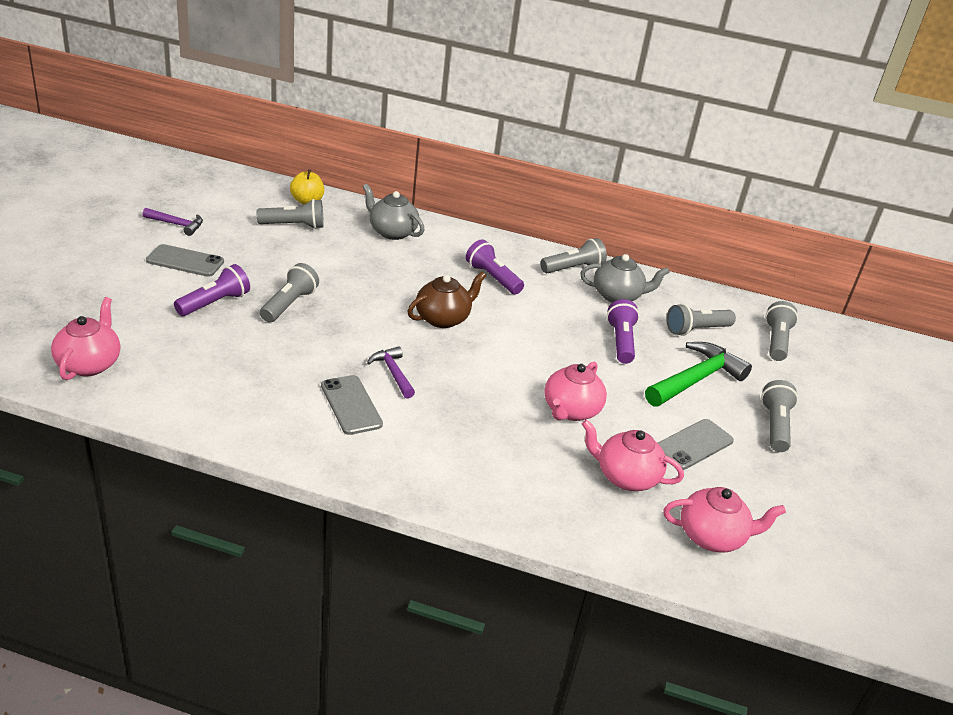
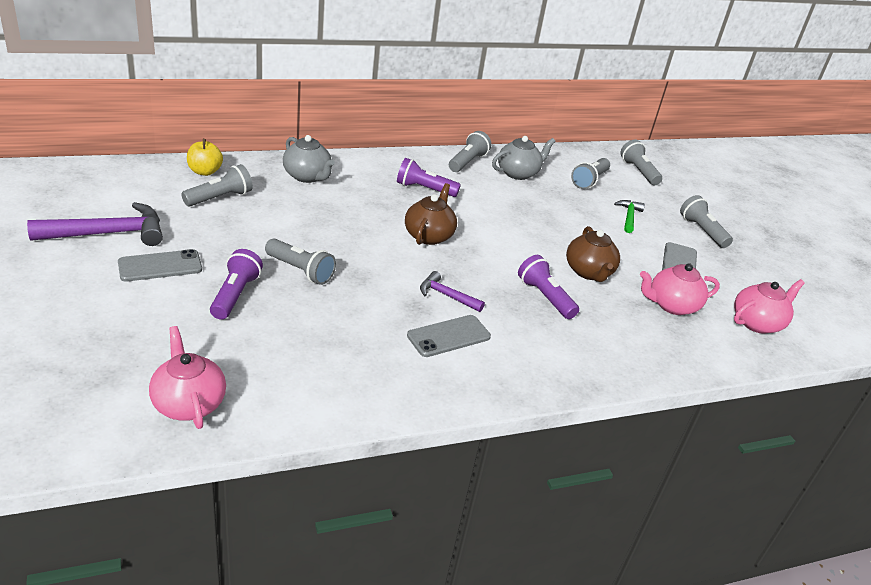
camera: 35 degrees left, 0 degrees up
purple hammer [143,208,203,236] -> purple hammer [27,202,163,246], size x1.81
grey flashlight [260,263,319,322] -> grey flashlight turned 135 degrees clockwise [265,239,336,285]
grey phone [321,375,383,435] -> grey phone turned 60 degrees counterclockwise [407,315,491,357]
grey teapot [362,184,424,240] -> grey teapot turned 135 degrees counterclockwise [283,135,335,183]
pink teapot [544,361,607,421] -> brown teapot [566,226,620,282]
purple flashlight [607,299,640,364] -> purple flashlight moved to [518,255,579,319]
green hammer [645,342,752,406] -> green hammer [614,200,645,233], size x0.55

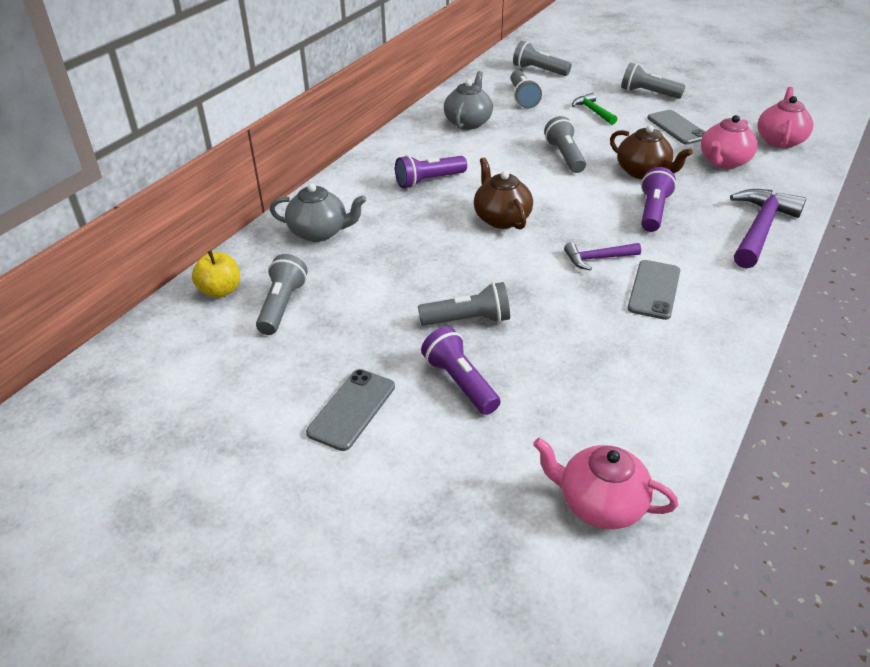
camera: 35 degrees left, 5 degrees up
purple hammer [27,202,163,246] -> purple hammer moved to [730,189,806,269]
grey flashlight [449,131,491,172] -> grey flashlight moved to [544,116,586,173]
purple flashlight [518,255,579,319] -> purple flashlight turned 90 degrees clockwise [641,167,676,232]

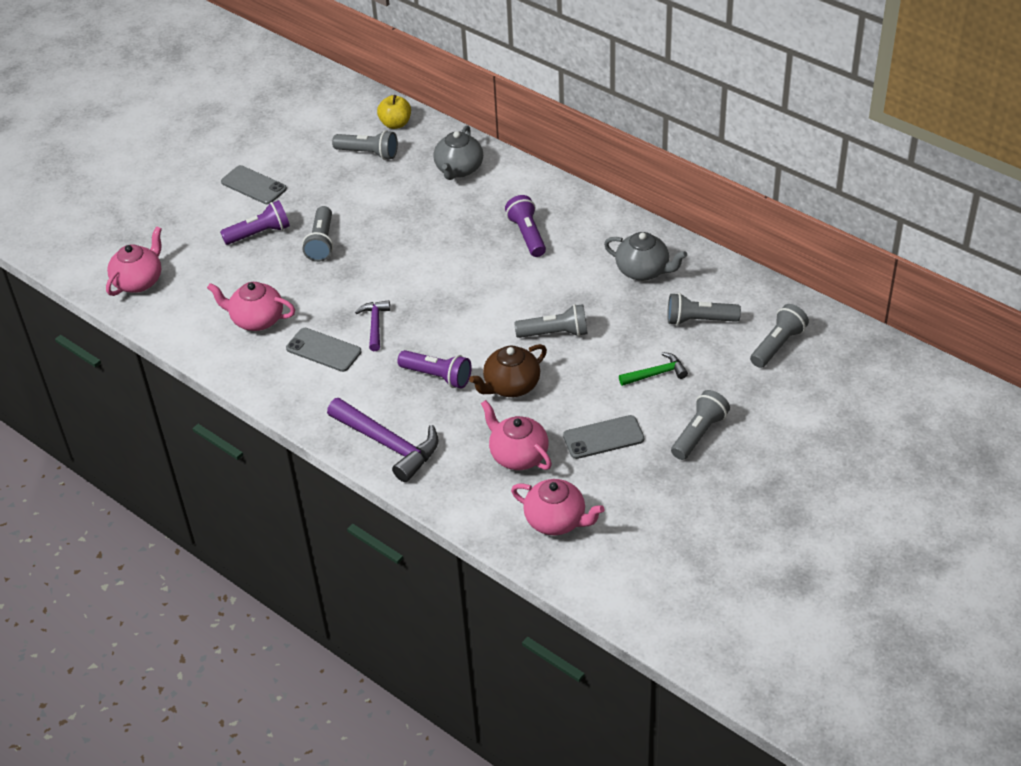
camera: 100 degrees right, 5 degrees up
brown teapot [474,157,533,230] -> none
none -> pink teapot [207,282,295,331]

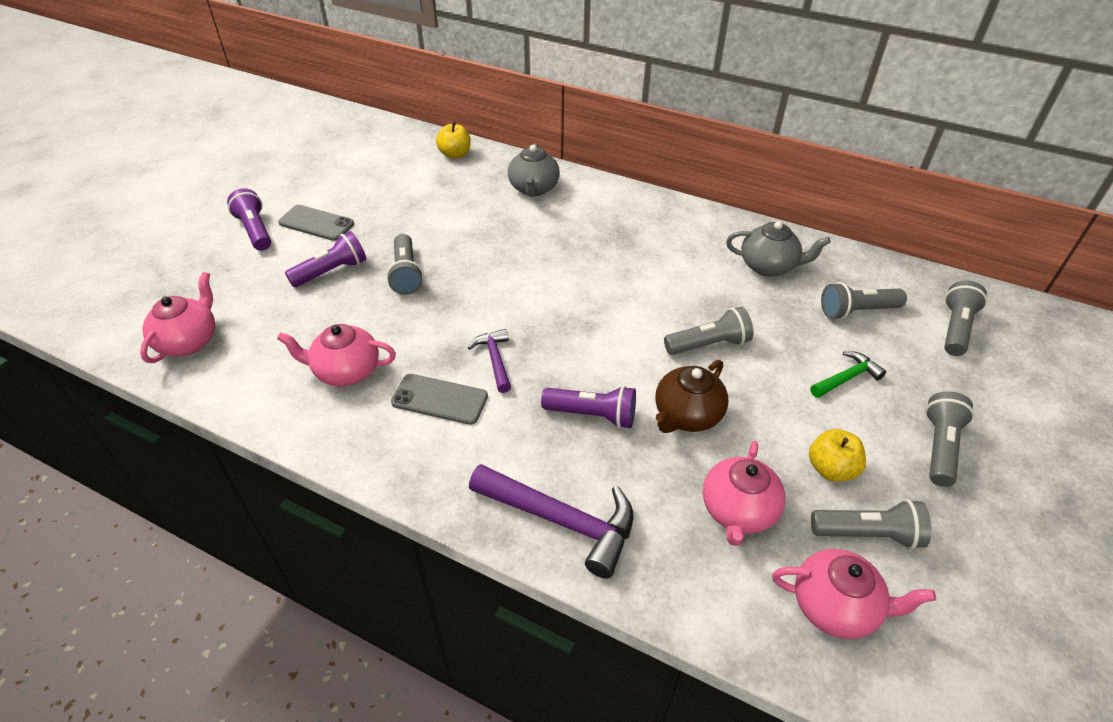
camera: 15 degrees left, 0 degrees up
grey flashlight [332,130,398,160] -> grey flashlight moved to [811,499,931,549]
pink teapot [481,400,552,470] -> pink teapot turned 105 degrees counterclockwise [703,441,785,546]
purple flashlight [505,195,546,257] -> purple flashlight moved to [227,188,271,251]
grey phone [563,415,644,459] -> yellow apple [809,429,866,482]

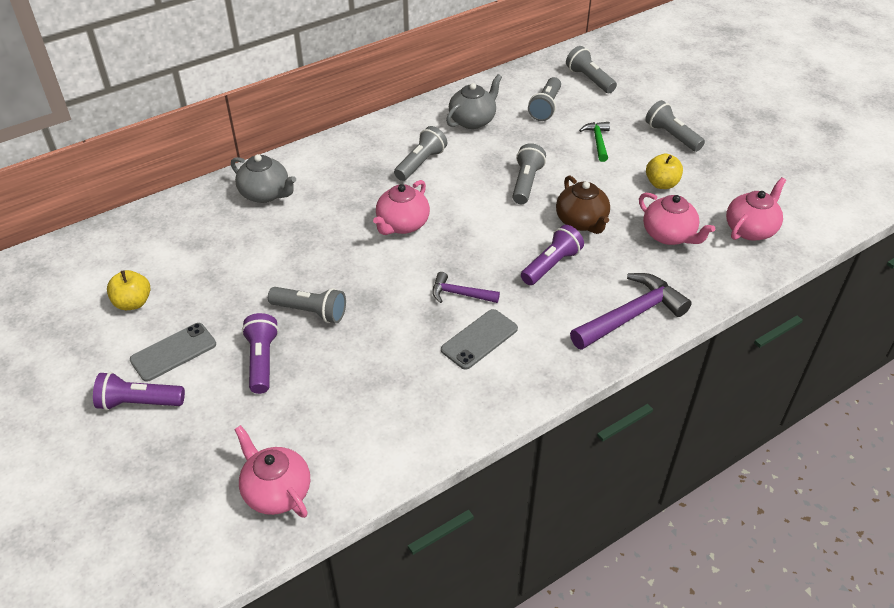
camera: 60 degrees left, 0 degrees up
pink teapot [277,324,396,387] -> pink teapot moved to [373,180,430,235]
yellow apple [436,121,471,159] -> yellow apple moved to [107,270,150,310]
grey flashlight [811,499,931,549] -> grey flashlight moved to [394,126,447,181]

